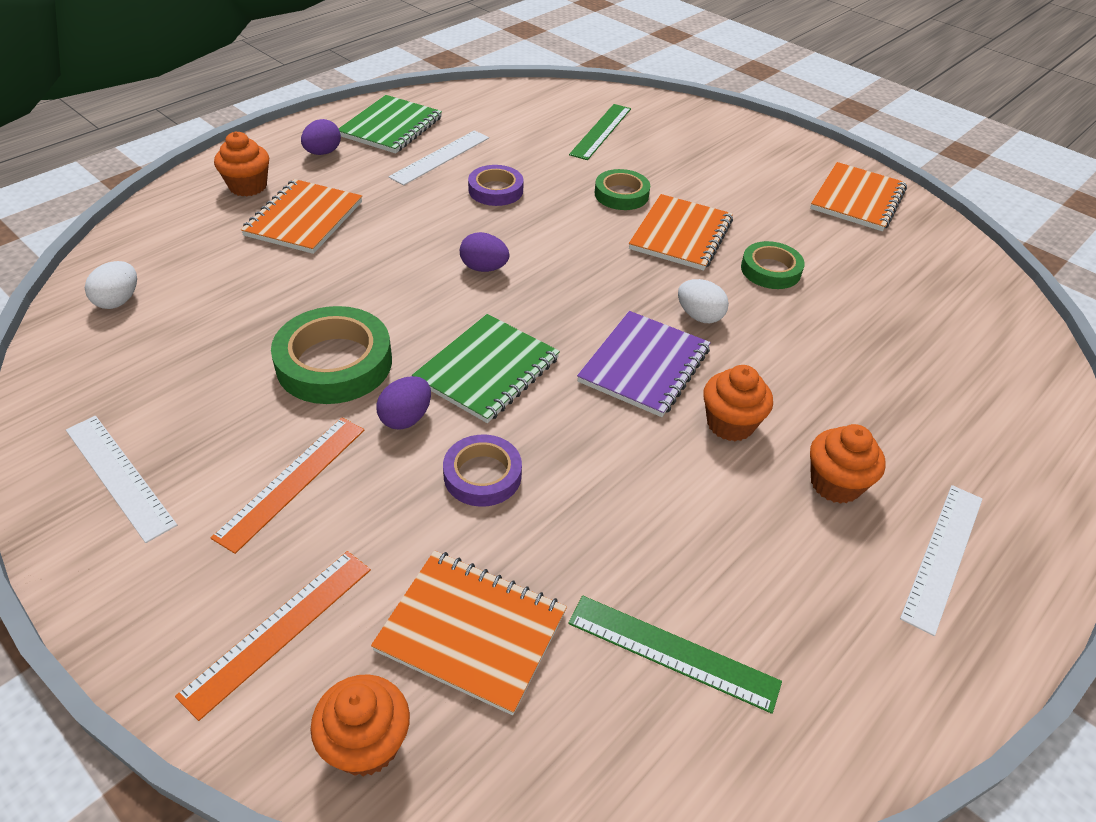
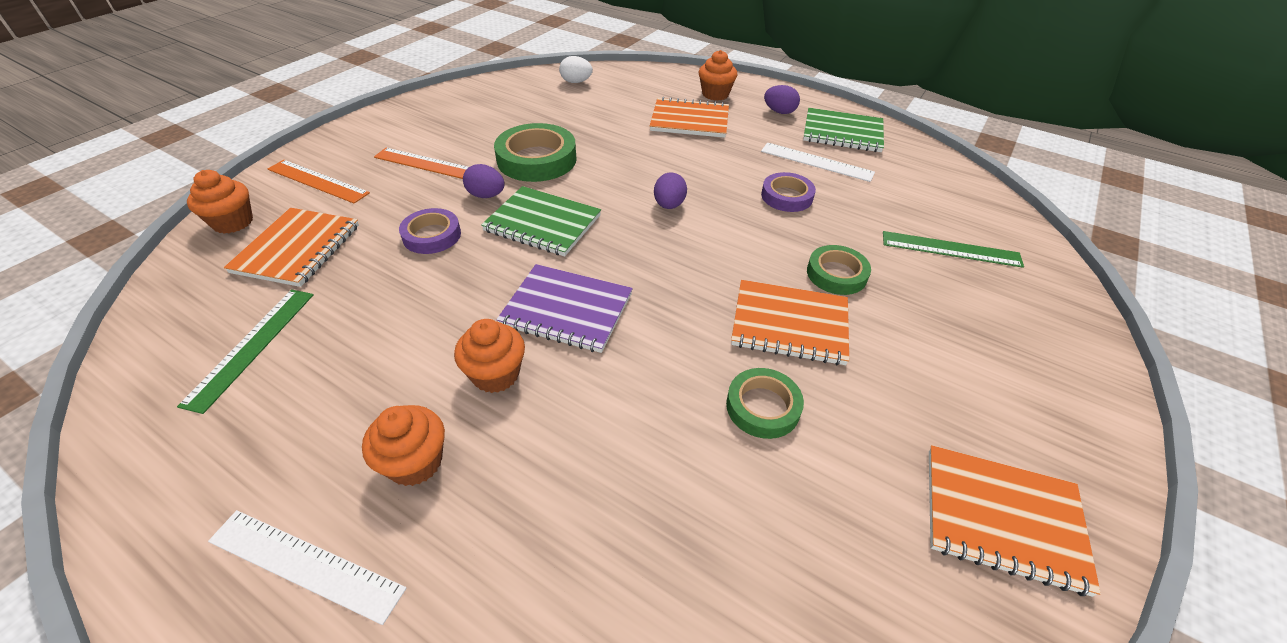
camera: 80 degrees right, 0 degrees up
white ruler [66,416,177,543] -> none
white egg [678,279,729,323] -> none

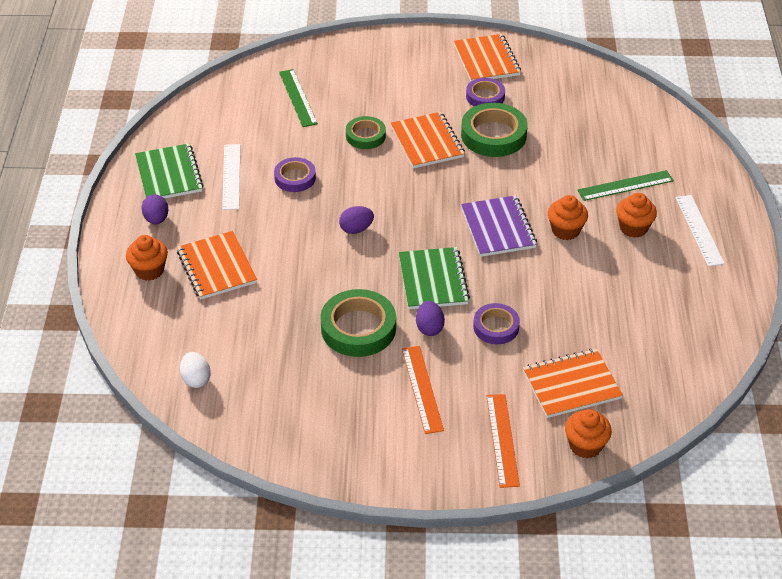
camera: 120 degrees left, 0 degrees up
green ruler [177,289,314,414] -> green ruler moved to [577,170,674,201]
green tape [726,368,804,439] -> green tape [461,103,528,157], size x1.64
none -> purple tape [466,78,505,106]

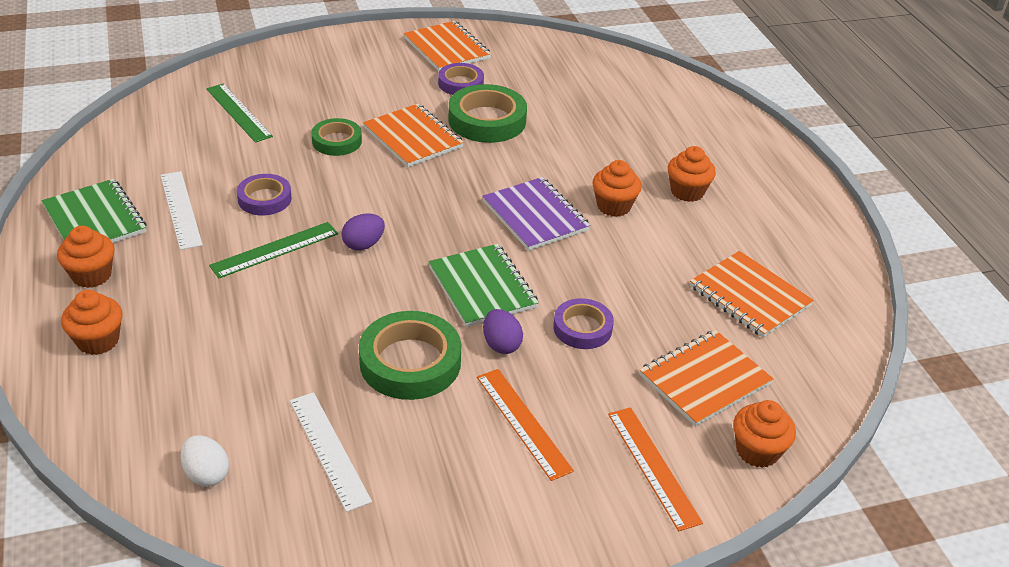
camera: 20 degrees left, 5 degrees down
purple egg [141,194,169,224] -> orange cupcake [57,226,115,288]
orange notebook [177,231,257,300] -> orange notebook moved to [690,251,814,338]
green ruler [577,170,674,201] -> green ruler moved to [209,222,338,278]
white ruler [676,195,725,266] -> white ruler moved to [290,392,372,512]

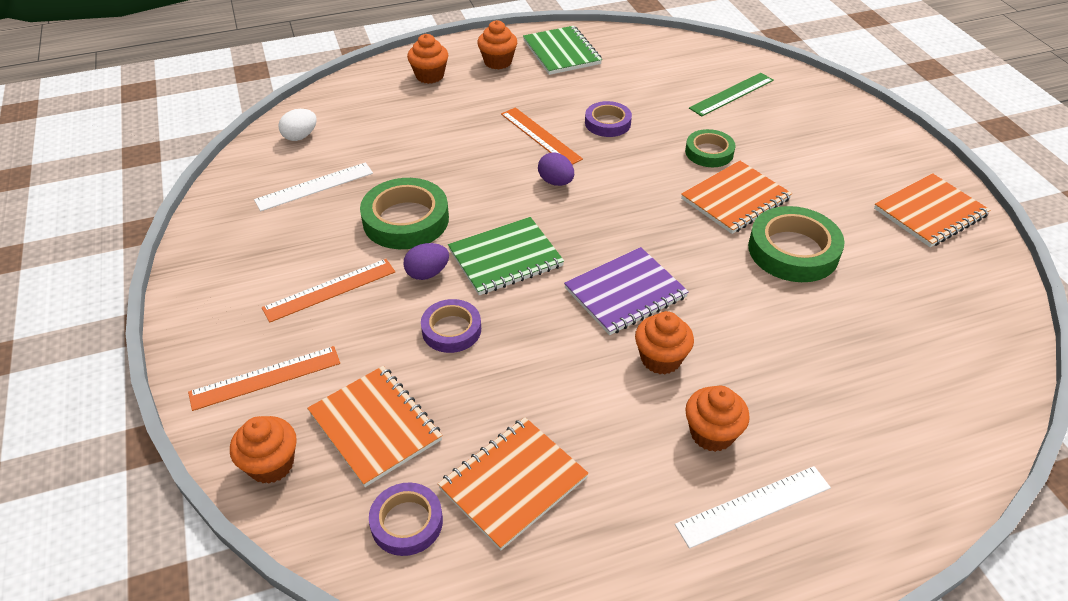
camera: 90 degrees right, 5 degrees up
green notebook [42,179,147,243] -> green notebook turned 75 degrees counterclockwise [523,26,602,75]
white ruler [160,171,203,250] -> white ruler moved to [675,466,831,549]
green ruler [209,222,338,278] -> orange ruler [501,107,583,165]
purple tape [438,63,484,95] -> purple tape moved to [369,483,443,556]

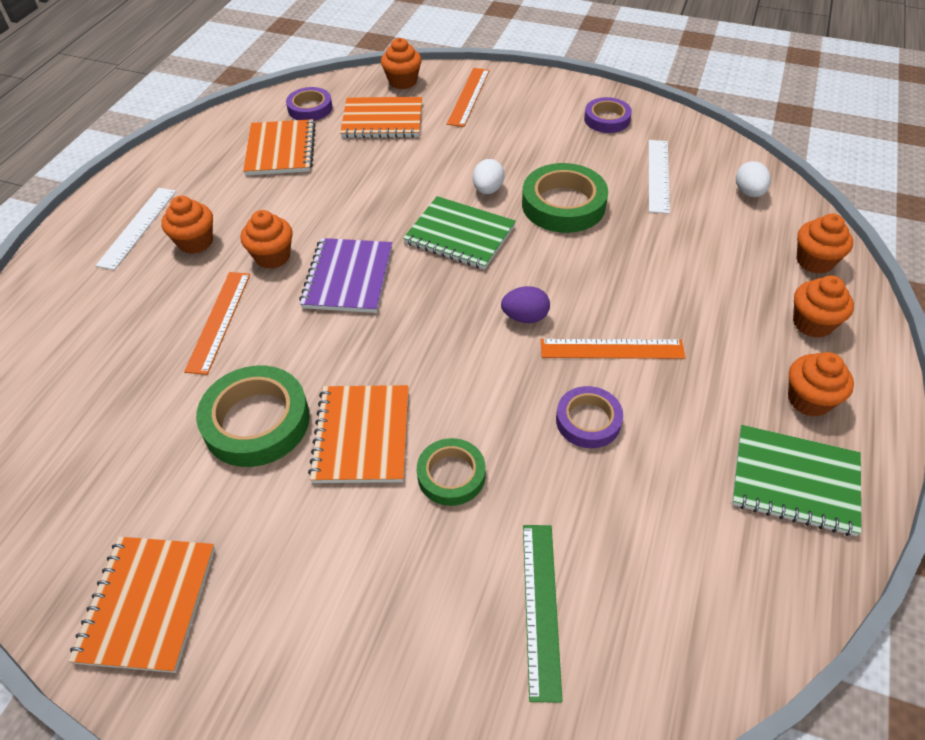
camera: 130 degrees right, 5 degrees up
orange ruler [262,259,395,323] -> orange ruler moved to [184,272,250,375]
purple egg [403,243,449,280] -> white egg [473,159,505,194]
purple tape [421,299,481,353] -> purple tape moved to [584,97,632,133]
green notebook [448,217,564,296] -> green notebook turned 75 degrees counterclockwise [403,196,516,270]
none -> orange cupcake [797,214,853,274]

